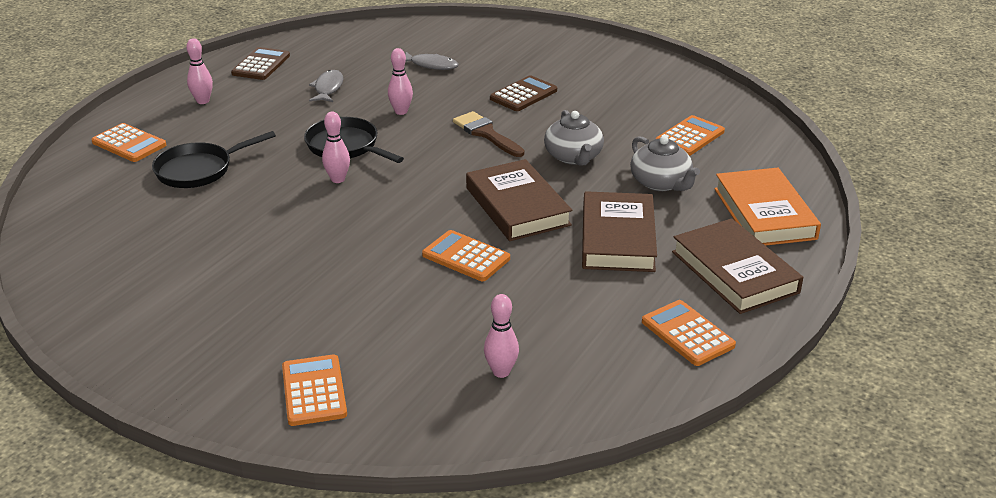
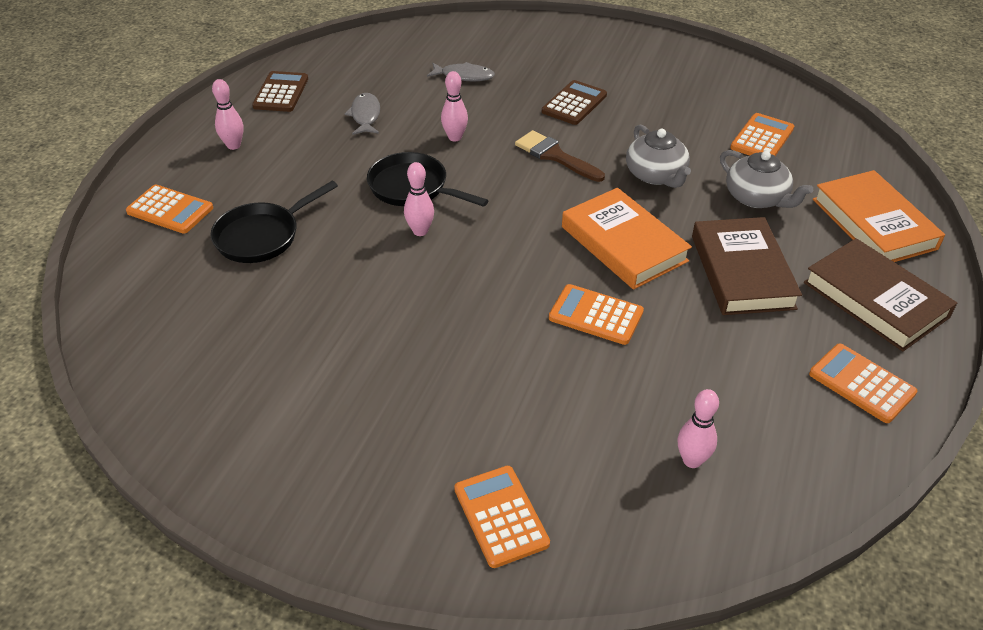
camera: 10 degrees left, 10 degrees up
brown book [466,159,572,241] -> orange book [562,188,692,289]

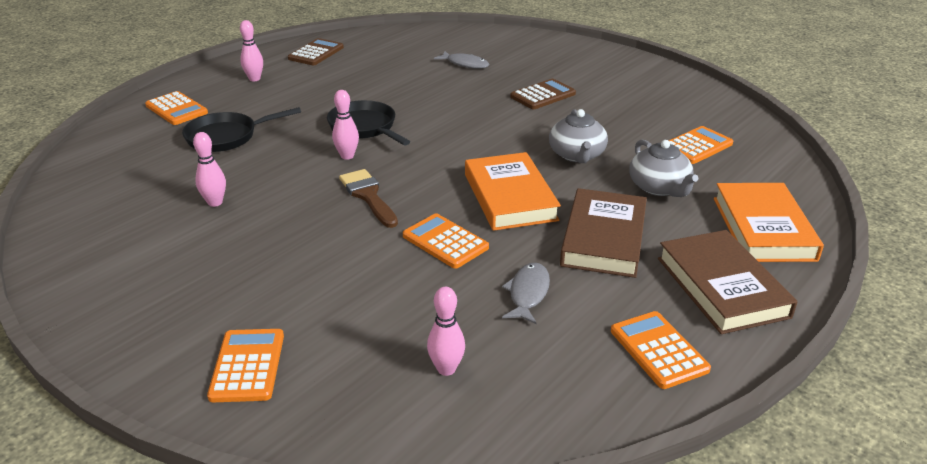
camera: 20 degrees right, 10 degrees down
grey fish [345,93,380,135] -> grey fish moved to [502,263,550,324]
pink bowling pin [441,71,468,141] -> pink bowling pin moved to [193,132,226,207]
brown brush [515,130,605,182] -> brown brush moved to [339,169,398,228]

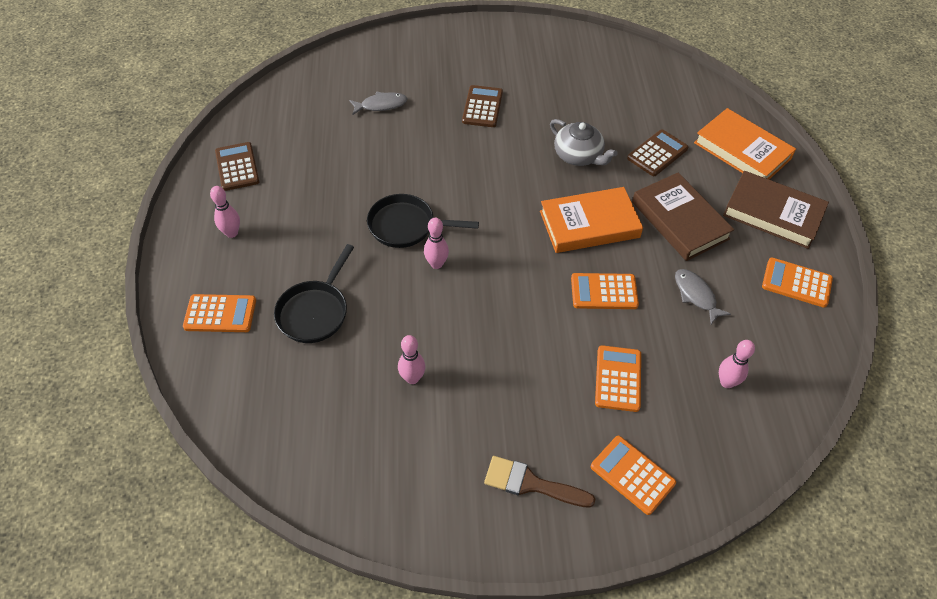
camera: 45 degrees left, 20 degrees up
brown brush [339,169,398,228] -> brown brush moved to [484,456,596,508]
orange book [465,152,561,231] -> orange book turned 45 degrees counterclockwise [540,187,643,253]
grey teapot [629,140,699,197] -> brown calculator [627,130,688,176]
orange calculator [669,126,733,164] -> orange calculator moved to [595,345,641,412]

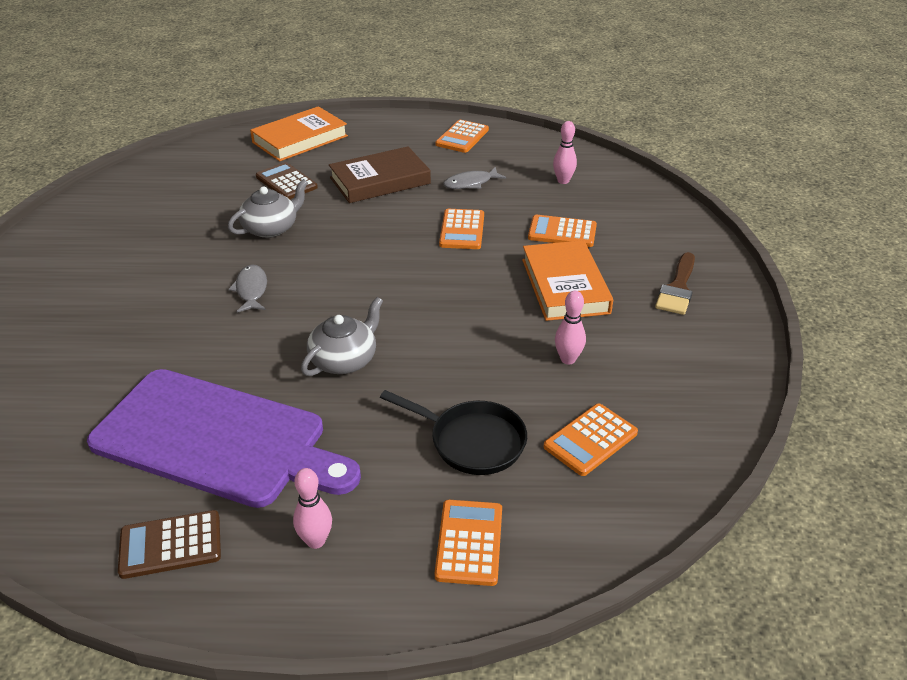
camera: 85 degrees left, 15 degrees down
grey fish [349,92,407,115] -> grey fish moved to [228,264,267,313]
black pan [367,194,479,248] -> grey teapot [301,297,383,376]
pink bowling pin [424,218,449,269] -> none
brown calculator [462,85,503,127] -> none
orange book [540,187,643,253] -> orange book moved to [522,240,613,321]
orange calculator [591,436,676,515] -> orange calculator moved to [544,403,638,476]
brown book [723,171,829,249] -> none
none -> purple cutting board [87,369,361,508]

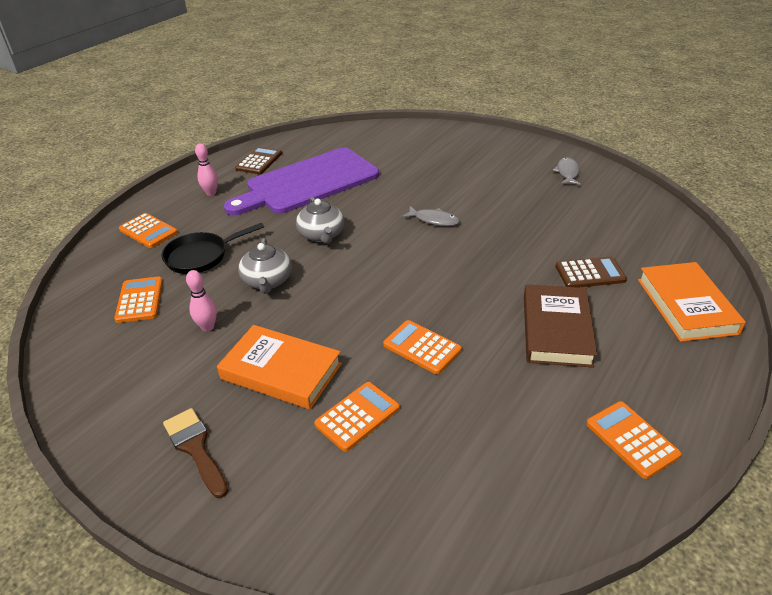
camera: 125 degrees right, 0 degrees up
grey teapot [228,179,308,238] -> grey teapot moved to [238,238,292,294]
grey fish [443,167,506,189] -> grey fish moved to [552,157,581,185]
pink bowling pin [553,121,577,184] -> none

